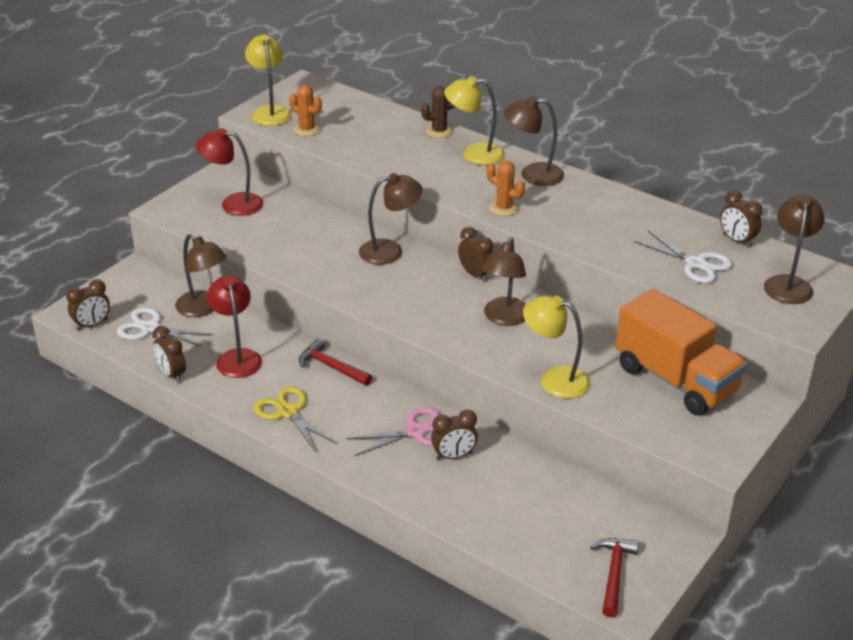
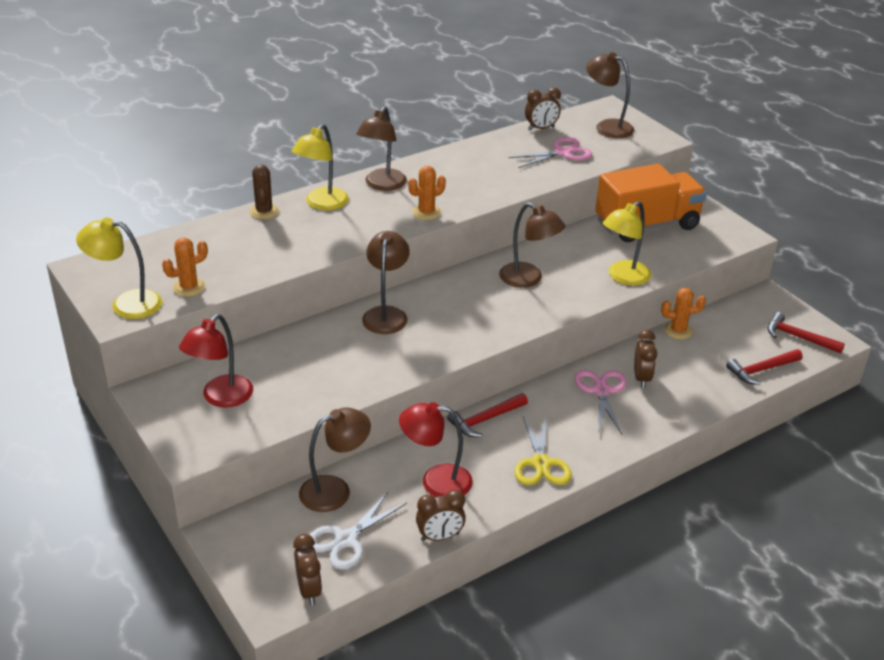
camera: 70 degrees left, 0 degrees up
yellow scissors [253,386,337,452] -> yellow scissors turned 75 degrees counterclockwise [514,416,572,485]
brown clock [458,227,493,282] -> none
white scissors [634,231,732,283] -> pink scissors [509,137,593,168]
none -> orange cactus [661,288,706,340]
none -> red hammer [726,349,803,385]

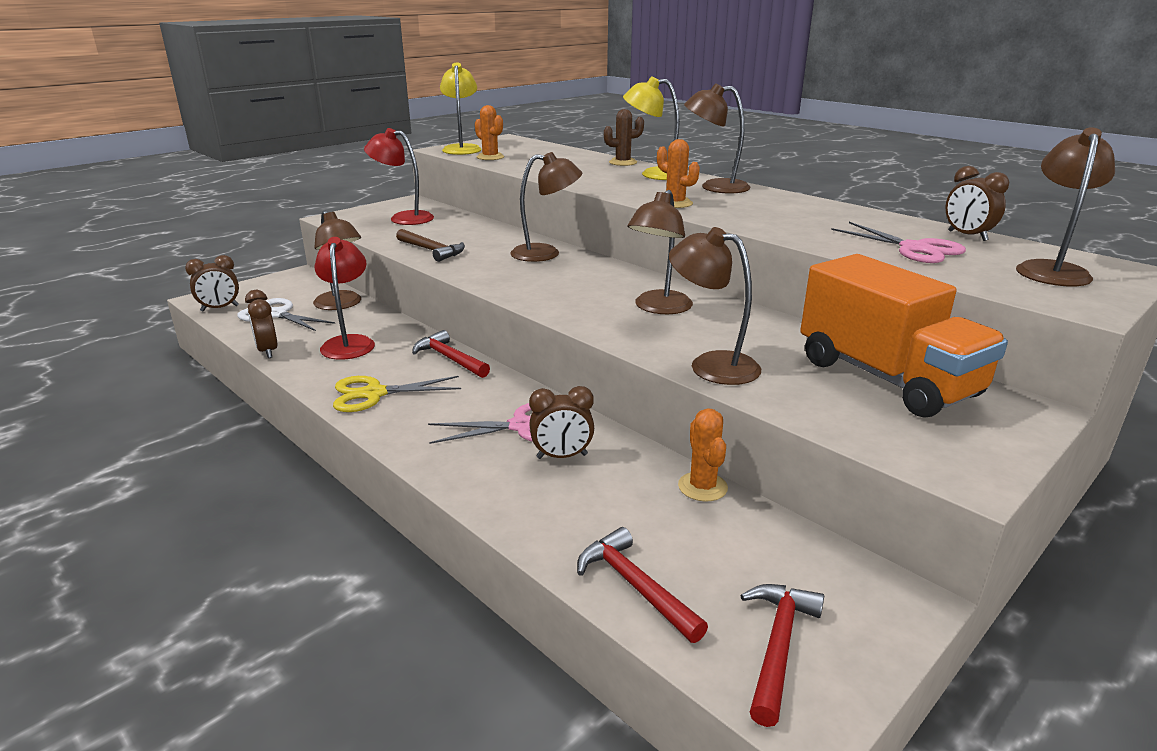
camera: 80 degrees right, 10 degrees down
yellow lamp [603,201,651,286] -> brown lamp [669,227,761,385]
none -> brown hammer [396,229,465,262]

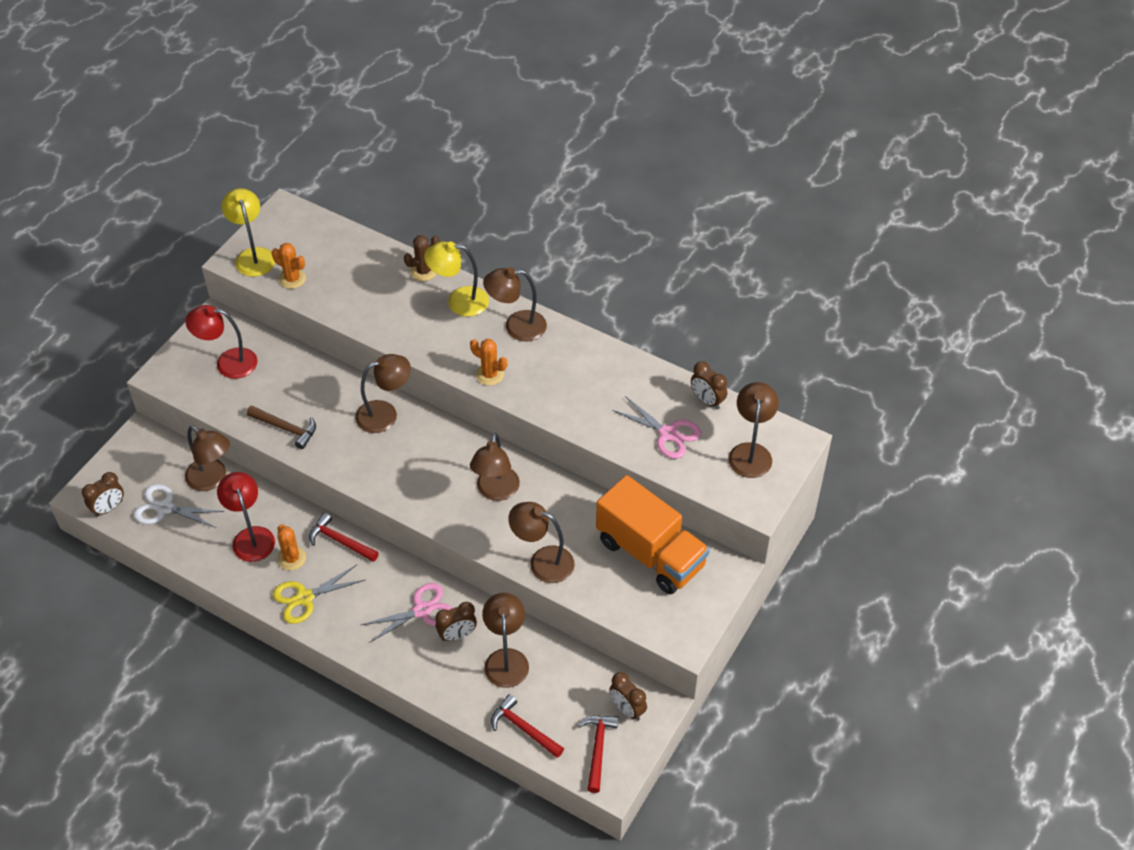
camera: 15 degrees left, 25 degrees up
brown clock [245,290,278,358] -> brown clock moved to [609,672,647,721]
orange cactus [678,408,728,501] -> orange cactus moved to [277,524,306,570]
none -> brown lamp [482,593,529,688]

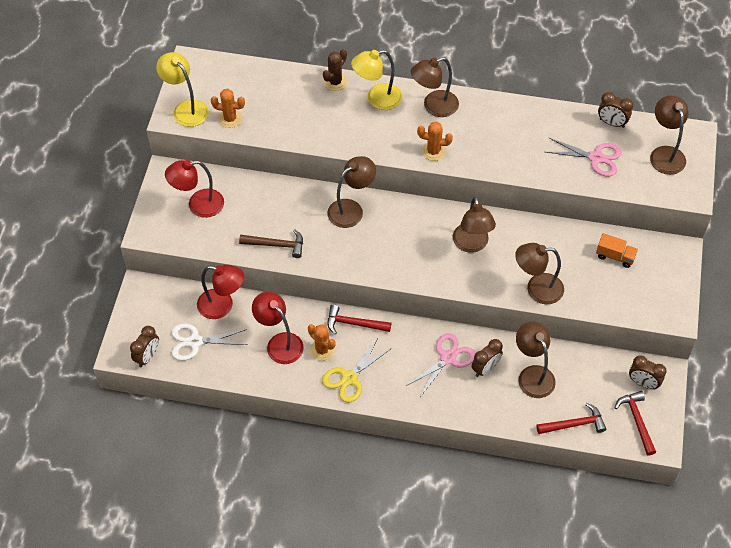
camera: 20 degrees left, 5 degrees up
brown lamp [185,426,230,491] -> red lamp [197,265,244,319]
red hammer [491,694,564,758] -> red hammer turned 150 degrees clockwise [537,403,606,434]
orange truck [596,475,710,594] -> orange truck [596,233,638,268], size x0.42

